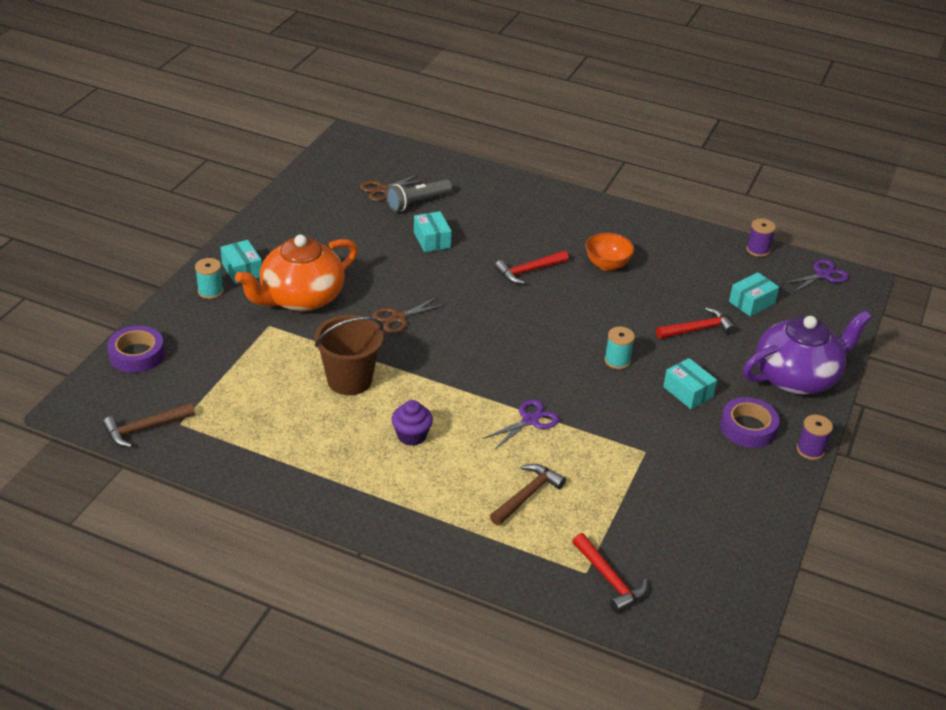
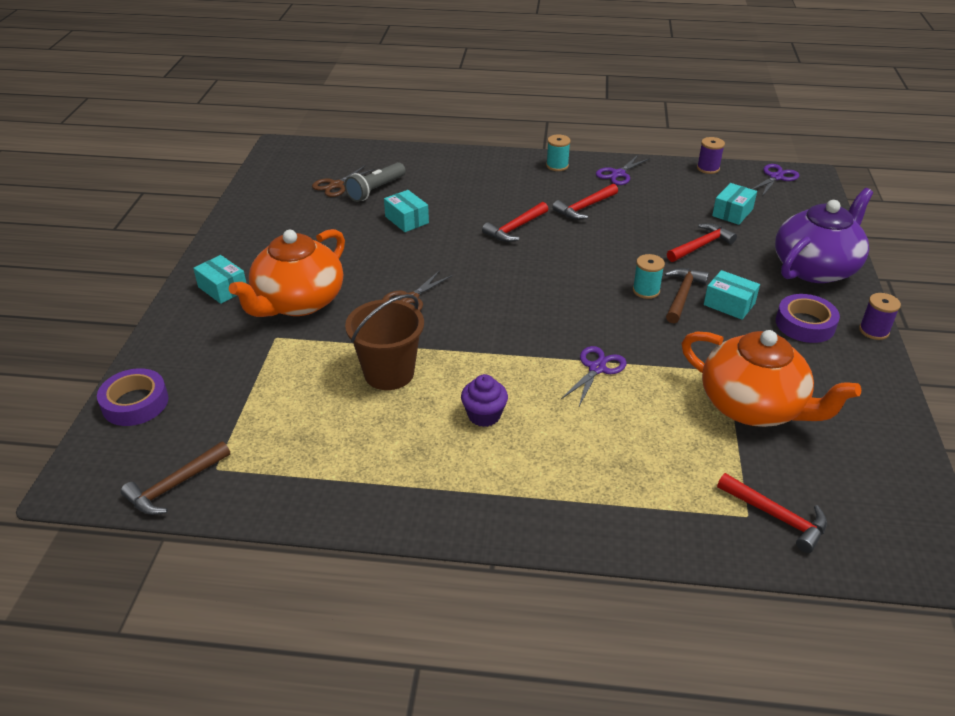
camera: 15 degrees left, 0 degrees up
turquoise spool [195,258,224,299] -> turquoise spool moved to [546,134,571,171]
brown hammer [490,464,566,526] -> brown hammer moved to [665,268,709,323]
orange bowl [585,233,634,271] -> red hammer [552,184,618,220]
none -> purple scissors [596,155,650,185]
none -> orange teapot [681,330,861,427]

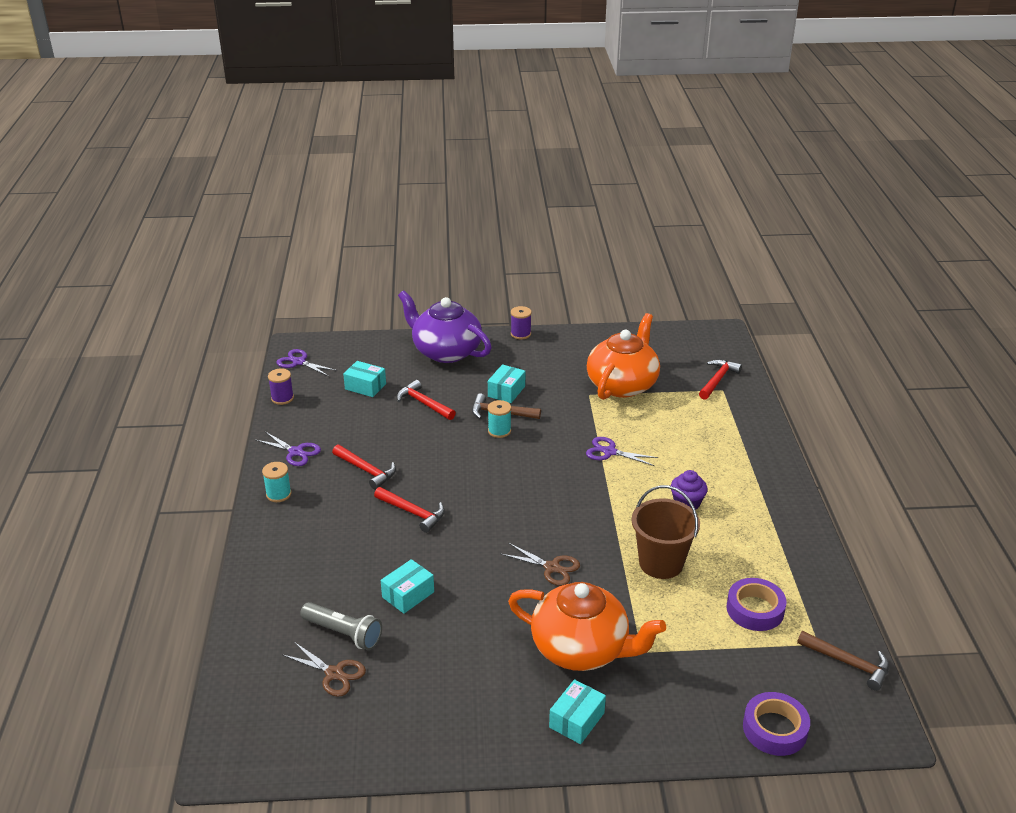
camera: 100 degrees left, 5 degrees down
purple tape [776,294,840,343] -> purple tape moved to [726,578,787,631]

